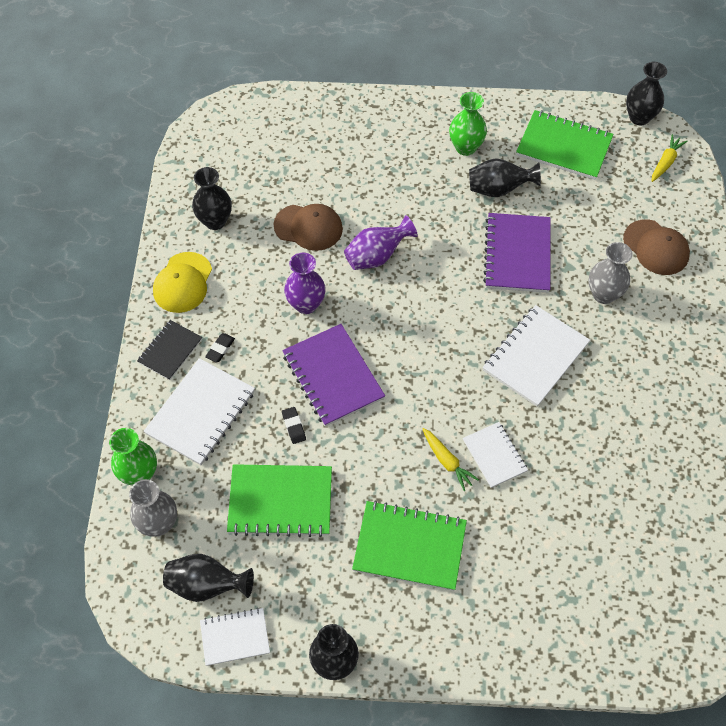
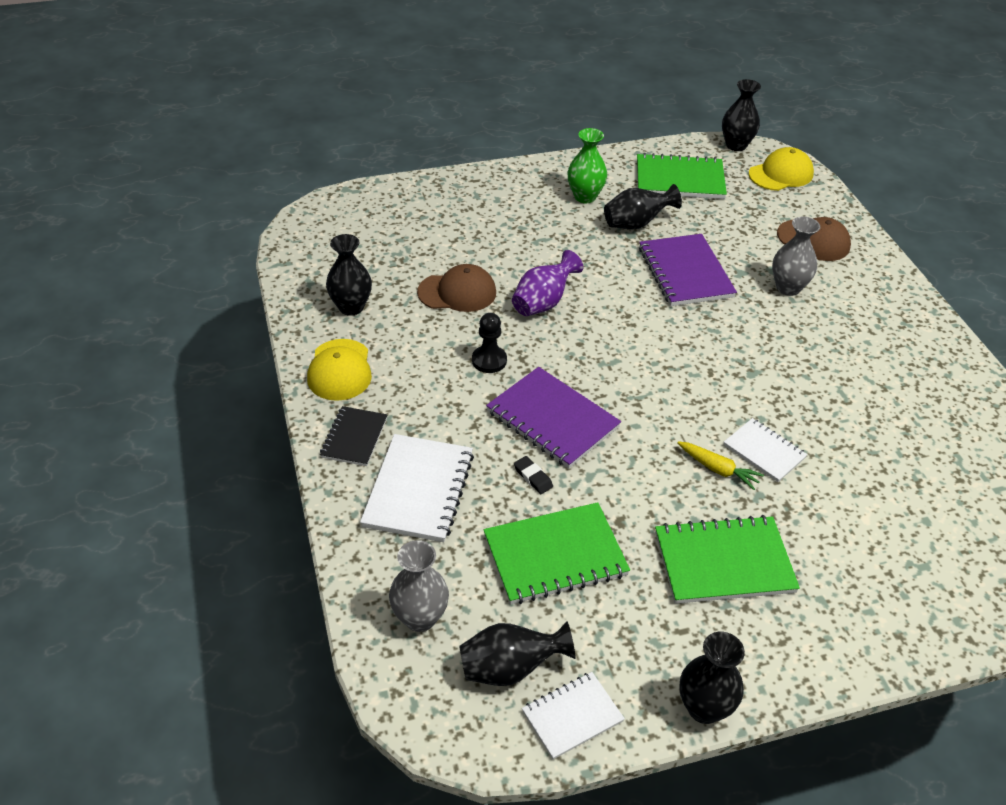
camera: 20 degrees left, 15 degrees down
green vase [109,428,157,485] -> none
black eraser [205,333,235,363] -> none
purple vase [284,252,326,314] -> black pawn [472,313,507,373]
white notebook [483,305,590,407] -> none
yellow carrot [651,134,687,182] -> yellow cap [749,147,814,191]

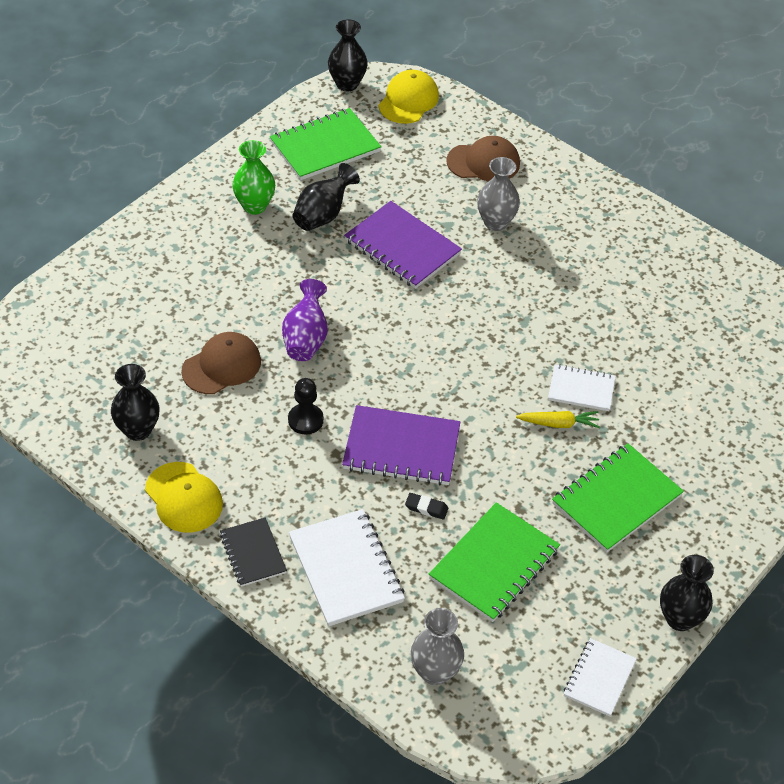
camera: 35 degrees left, 5 degrees up
black vase [459,621,576,686] -> none

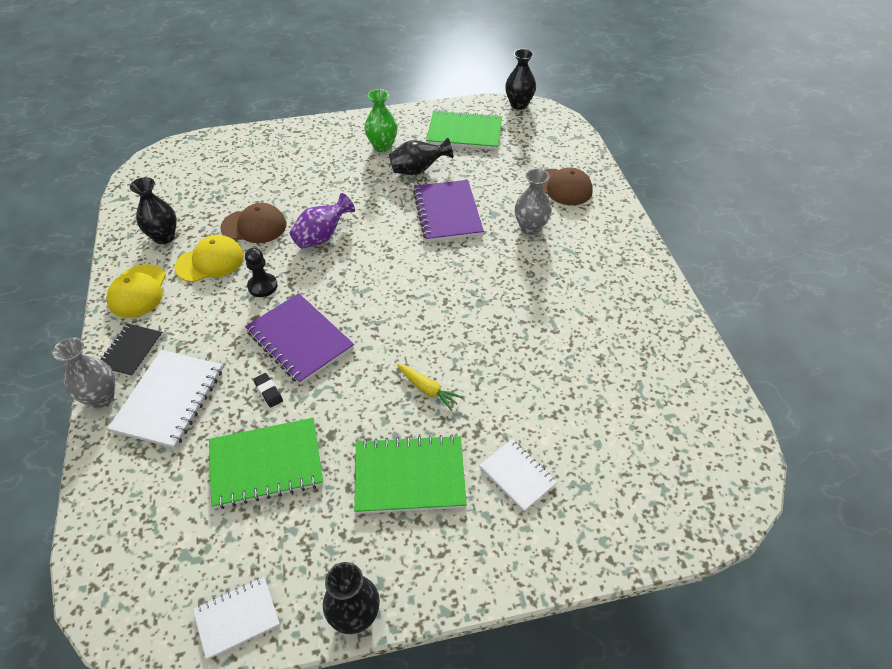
camera: 40 degrees right, 0 degrees up
yellow cap [379,70,439,124] -> yellow cap moved to [175,235,244,282]
grey vase [411,608,464,685] -> grey vase moved to [52,337,115,408]
white notebook [548,364,616,411] -> white notebook moved to [479,439,557,512]

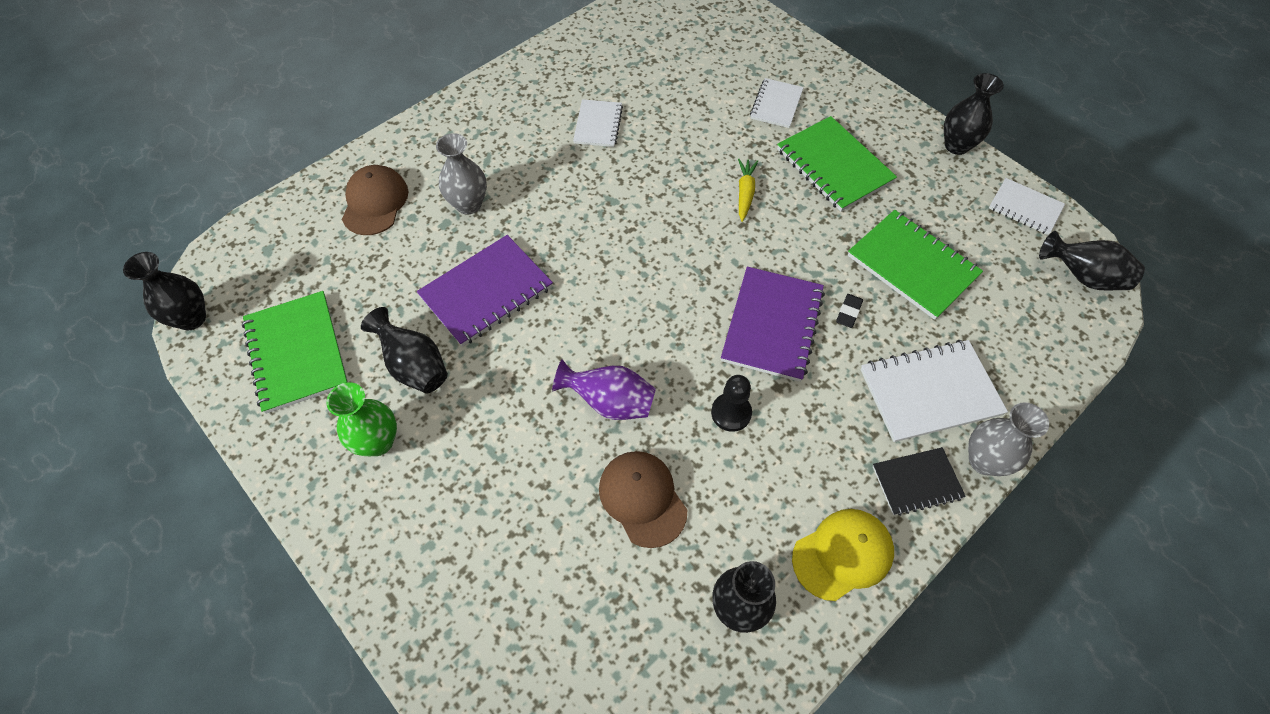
camera: 120 degrees left, 10 degrees up
yellow cap [175,235,244,282] -> none
none -> white notebook [573,99,623,147]
none -> black vase [1039,231,1145,291]

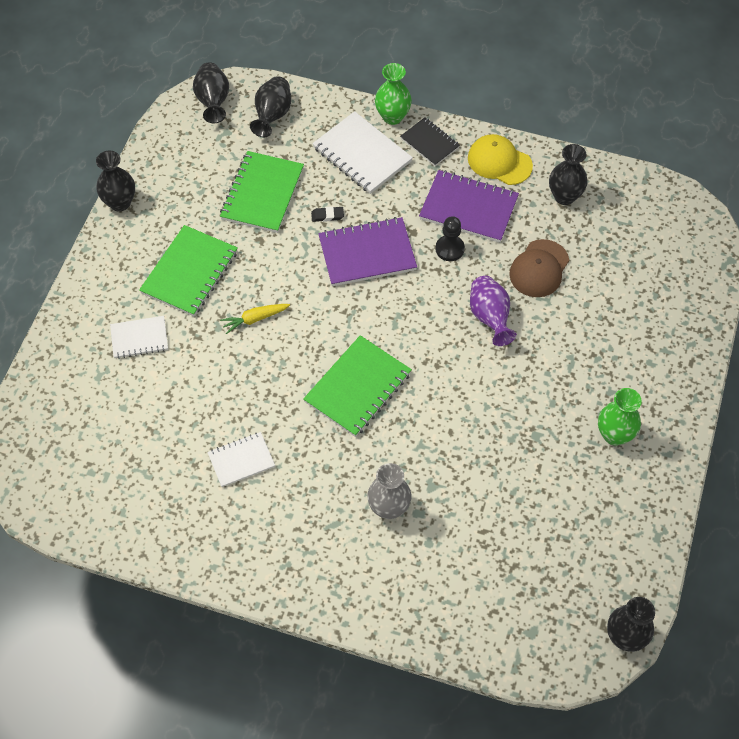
camera: 120 degrees left, 0 degrees up
green notebook [242,291,348,414] -> green notebook moved to [303,335,412,437]
brown cap [342,165,409,235] -> none
black vase [361,307,448,393] -> black vase moved to [250,76,291,137]
purple notebook [417,235,553,347] -> purple notebook moved to [419,170,519,243]
grey vase [968,402,1049,476] -> green vase [375,63,412,125]
white notebook [989,178,1065,235] -> none

